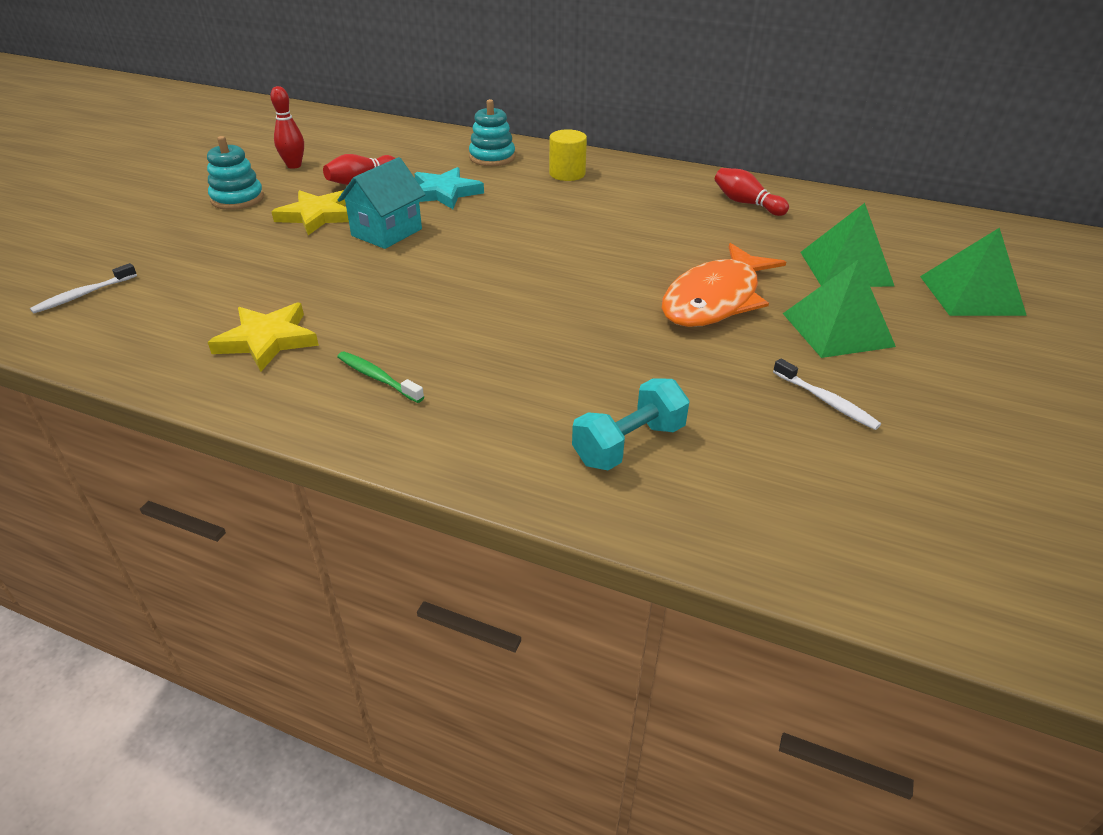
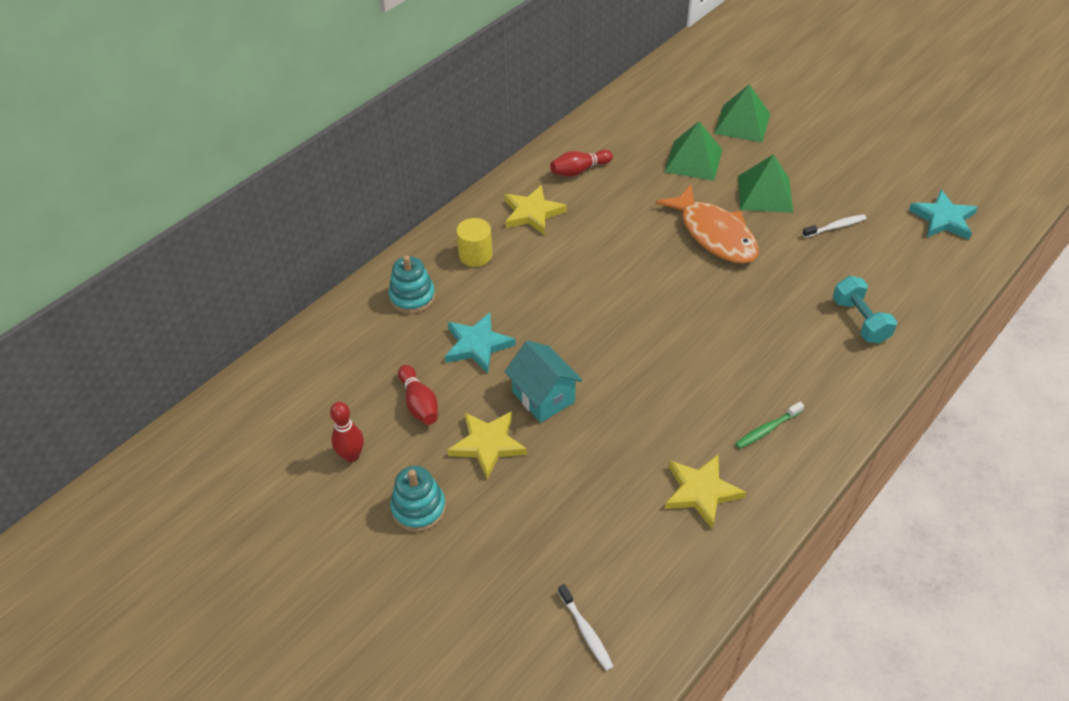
camera: 70 degrees left, 10 degrees up
none -> yellow star [504,185,567,235]
none -> turquoise star [909,190,978,240]

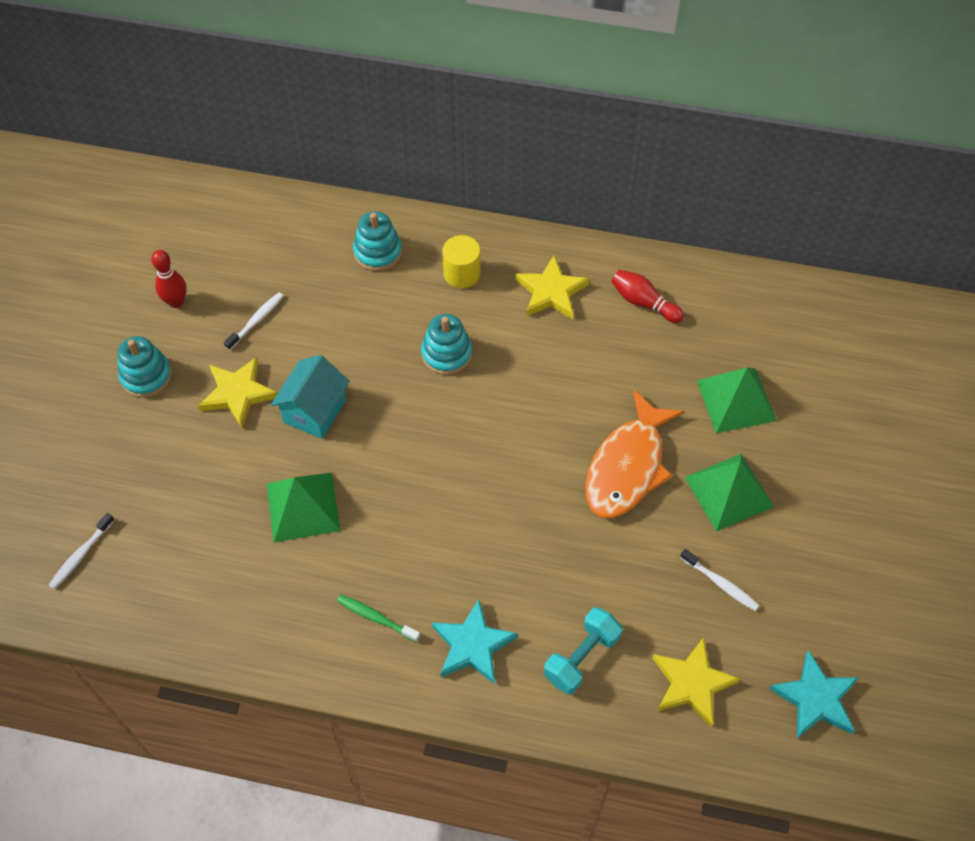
camera: 60 degrees right, 10 degrees up
red bowling pin [398,365,438,425] -> white toothbrush [224,292,284,350]
turquoise star [445,312,516,373] -> turquoise star moved to [432,599,518,684]
yellow star [665,455,746,529] -> yellow star moved to [652,637,740,727]
green pyramid [714,84,770,143] -> green pyramid moved to [267,473,340,543]
none -> turquoise stacking toy [421,314,472,375]

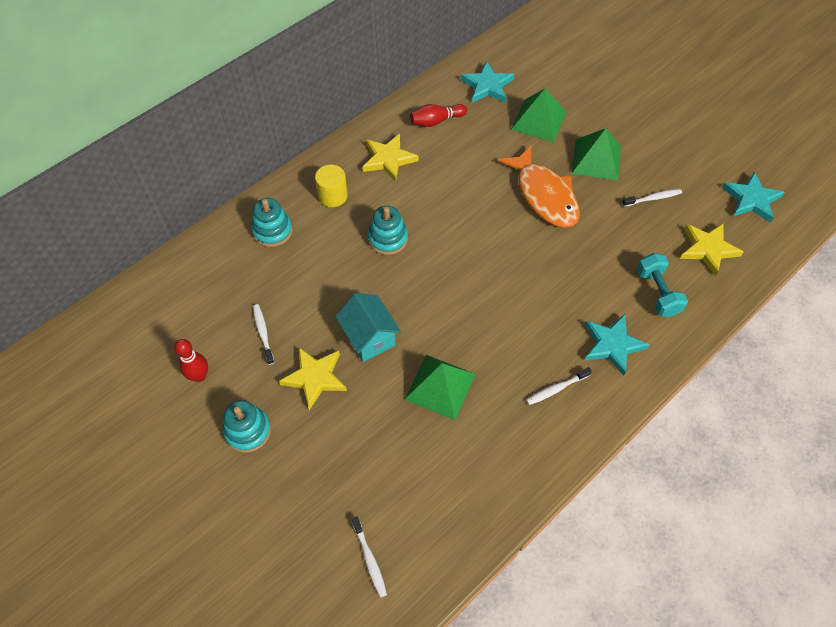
camera: 55 degrees left, 0 degrees up
green toothbrush [337,595,420,642] -> white toothbrush [526,367,592,405]
none -> turquoise star [461,61,514,103]

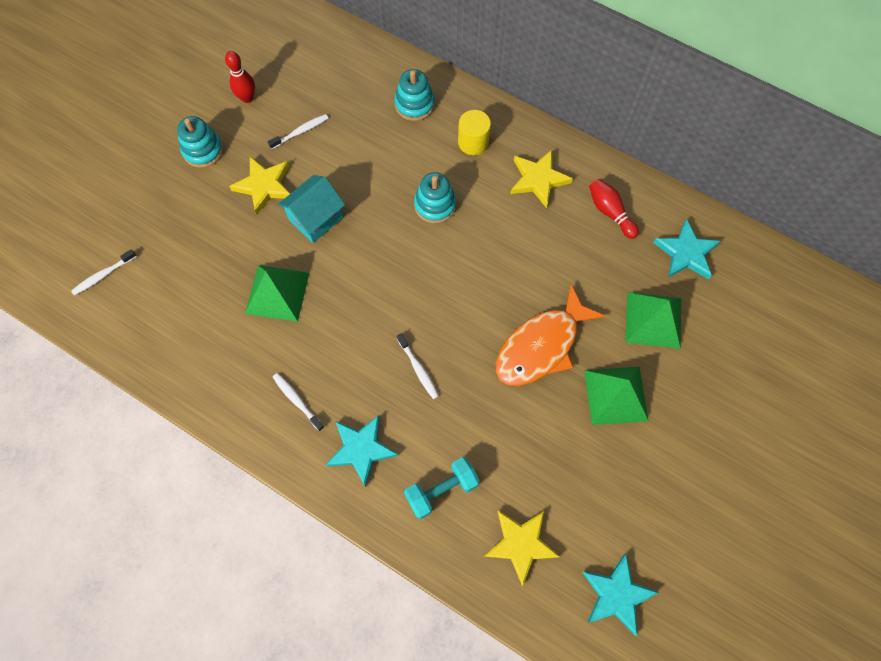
camera: 75 degrees right, 10 degrees up
white toothbrush [622,189,682,207] -> white toothbrush moved to [397,333,439,399]

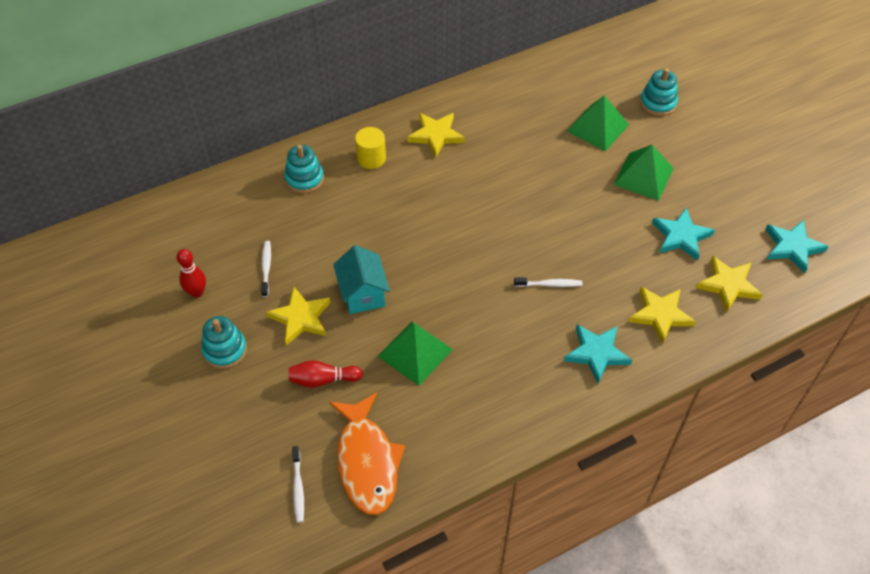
camera: 60 degrees left, 15 degrees down
white toothbrush [273,373,324,431] -> none
turquoise dumbbell [404,457,480,519] -> yellow star [629,287,696,344]
turquoise stacking toy [414,172,456,223] -> turquoise stacking toy moved to [640,68,678,116]
orange fish [496,284,606,386] -> orange fish moved to [329,392,405,515]
red bowling pin [589,179,639,239] -> red bowling pin moved to [289,360,363,388]
turquoise star [653,219,721,279] -> turquoise star moved to [652,208,715,261]

